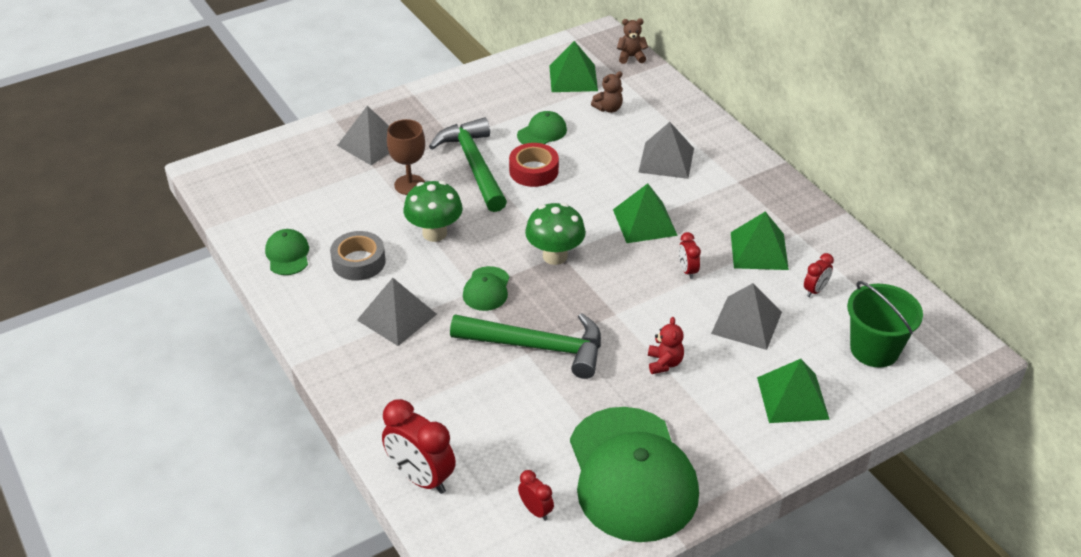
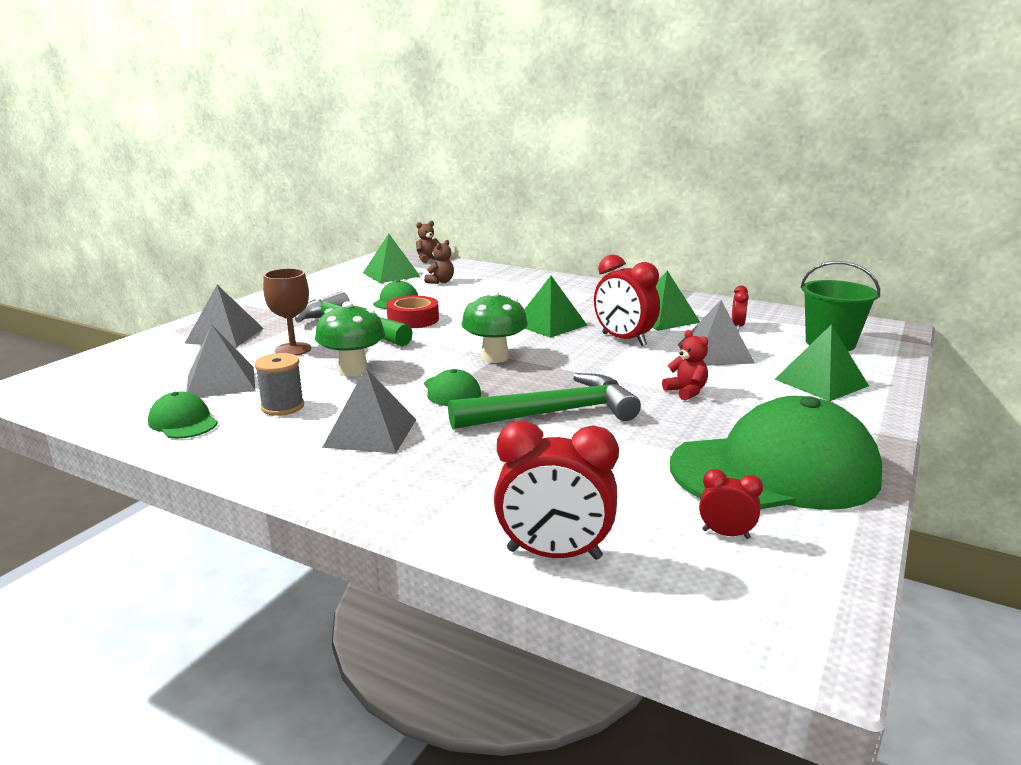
camera: 30 degrees left, 20 degrees down
grey tape [330,231,386,281] -> grey spool [255,353,304,416]
green cap [570,407,699,542] -> green cap turned 60 degrees counterclockwise [670,396,882,510]
grey pyramid [638,122,694,179] -> grey pyramid moved to [186,324,255,398]
red clock [679,232,701,279] -> red clock [594,254,660,346], size x1.97

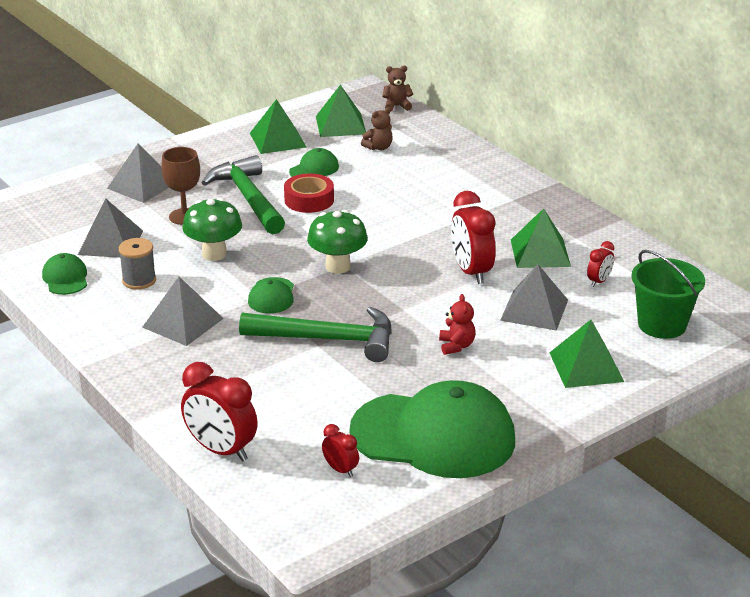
camera: 25 degrees right, 10 degrees up
green pyramid [524,276,587,338] -> green pyramid moved to [250,99,307,154]

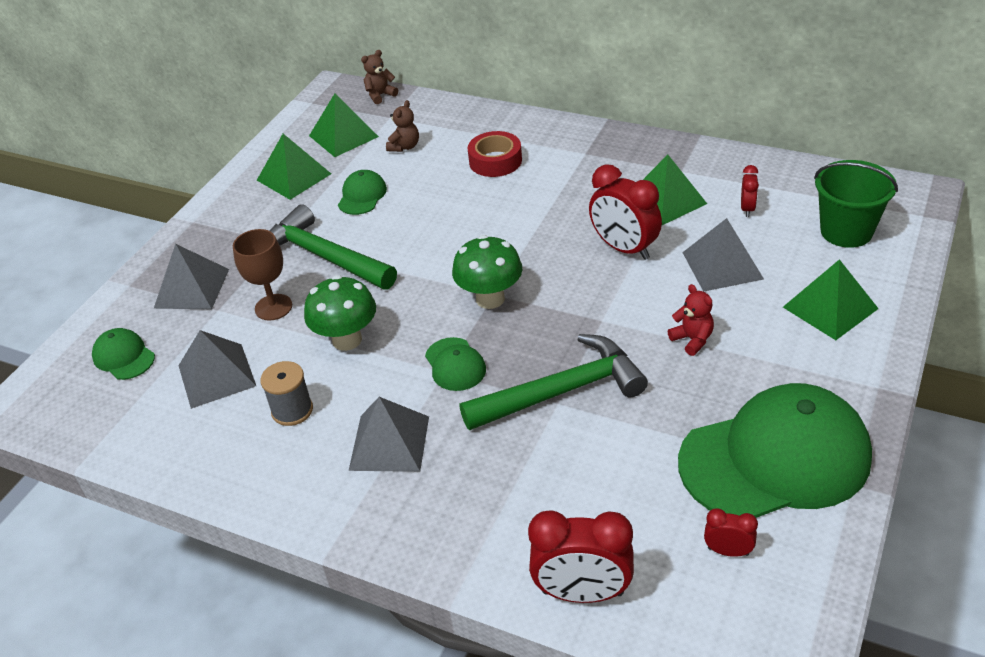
camera: 25 degrees left, 10 degrees up
green cap [42,253,87,295] -> green cap moved to [92,328,155,380]
red tape [284,173,334,213] -> red tape moved to [468,131,522,177]

